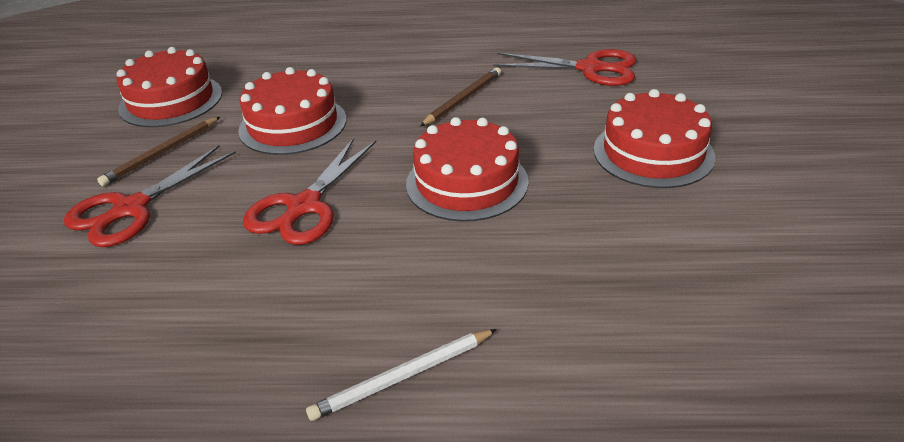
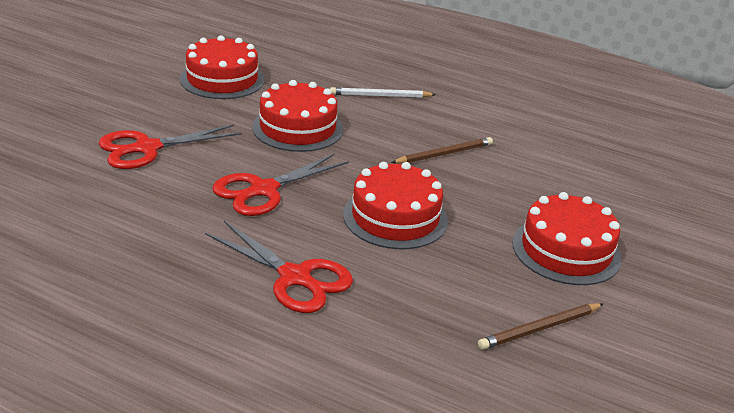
camera: 20 degrees right, 5 degrees down
brown pencil [97,117,220,186] -> brown pencil moved to [478,303,603,350]
white pencil [306,329,497,421] -> white pencil moved to [330,87,436,98]
red scissors [493,49,636,86] -> red scissors moved to [205,221,353,313]

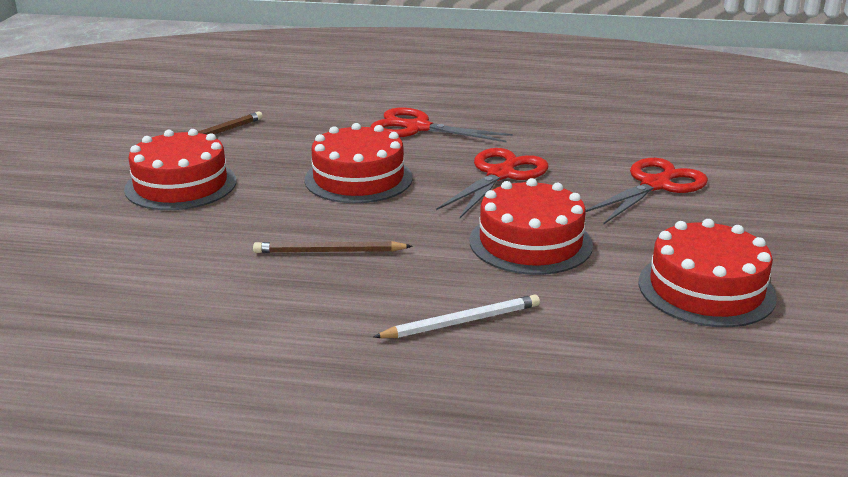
camera: 165 degrees right, 5 degrees down
brown pencil [391,137,493,164] -> brown pencil turned 45 degrees clockwise [253,241,413,253]

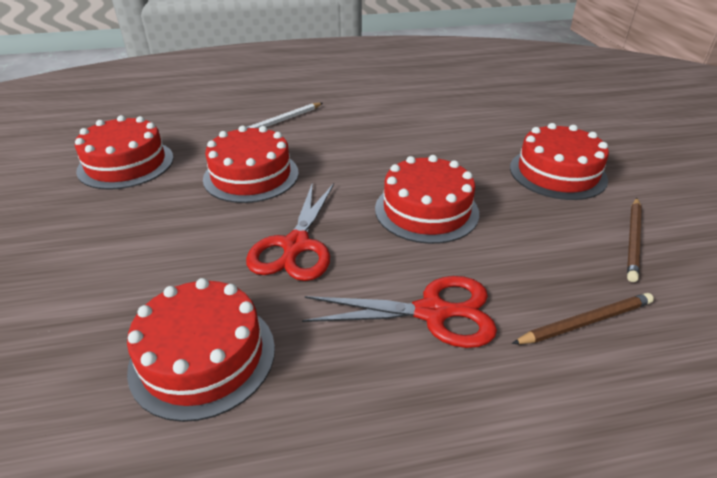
camera: 160 degrees right, 10 degrees up
brown pencil [253,241,413,253] -> brown pencil moved to [512,293,654,344]
red scissors [586,158,708,225] -> none
none -> red cake [127,278,275,422]

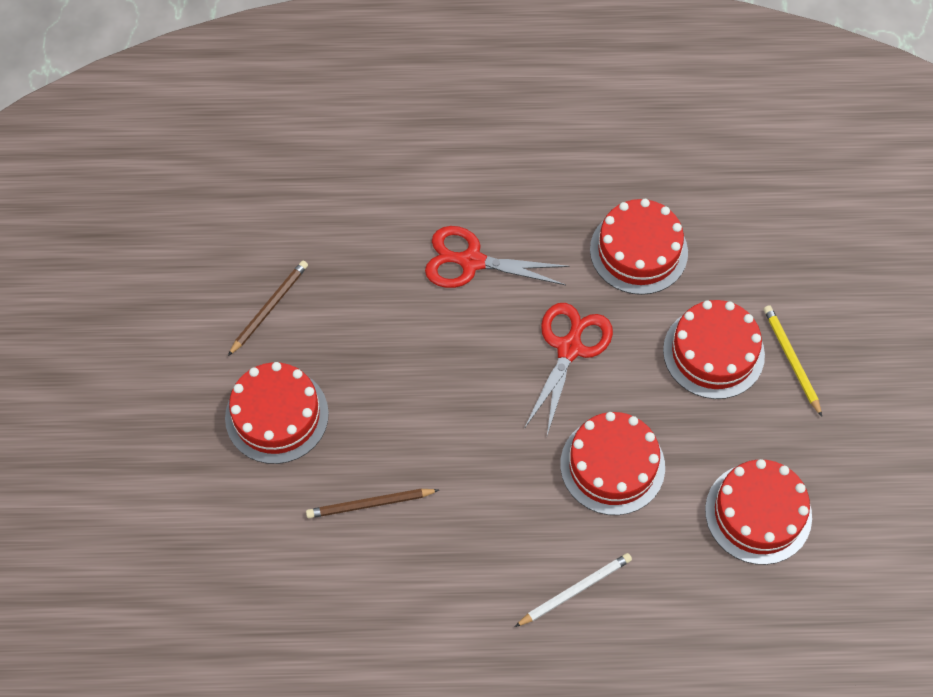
camera: 170 degrees left, 25 degrees up
red cake [375,155,479,244] -> red cake moved to [663,300,765,399]
brown pencil [512,293,654,344] -> brown pencil moved to [306,489,439,518]
none -> yellow pencil [764,305,822,416]

